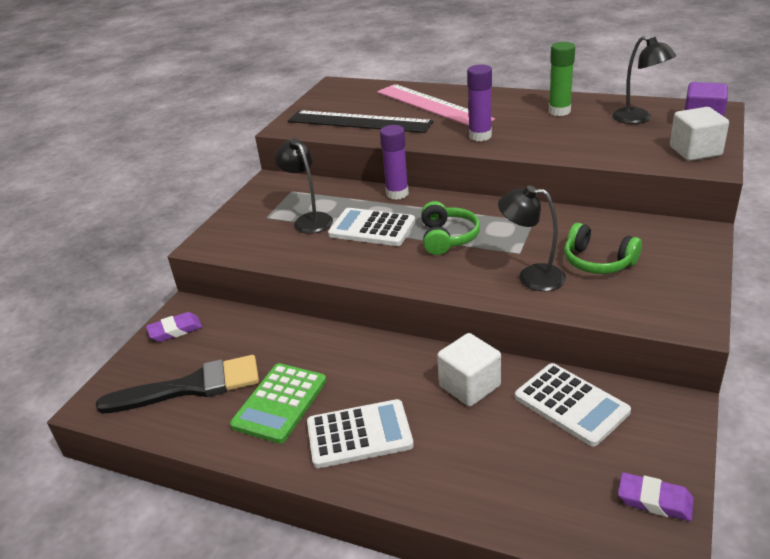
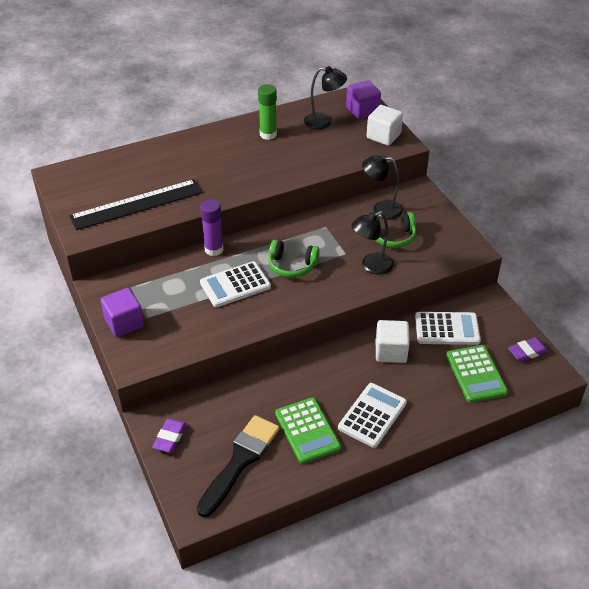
camera: 50 degrees left, 10 degrees up
black lamp [275,138,333,234] -> black lamp moved to [362,155,403,220]
pink ruler [377,84,495,126] -> none
green headphones [421,201,480,255] -> green headphones turned 150 degrees clockwise [269,240,320,278]
purple glue stick [467,65,492,141] -> none
none -> purple cube [100,288,144,337]
none -> green calculator [446,345,508,403]

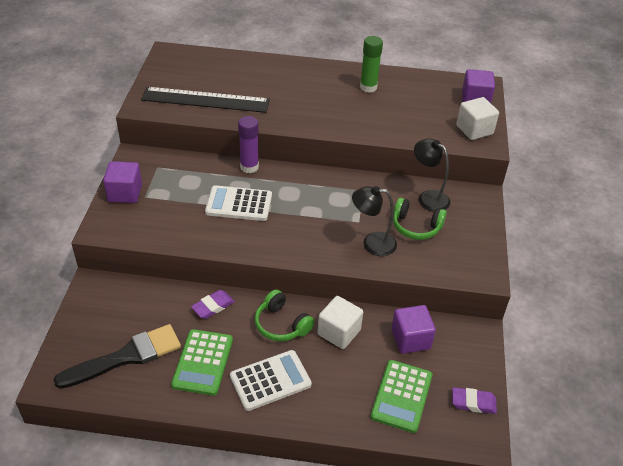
camera: 30 degrees right, 0 degrees up
purple eraser [152,419,187,453] -> purple eraser moved to [191,290,235,319]
green headphones [269,240,320,278] -> green headphones moved to [255,289,315,341]
black lamp [304,66,347,129] -> none
white calculator [415,312,481,345] -> purple cube [391,305,436,354]

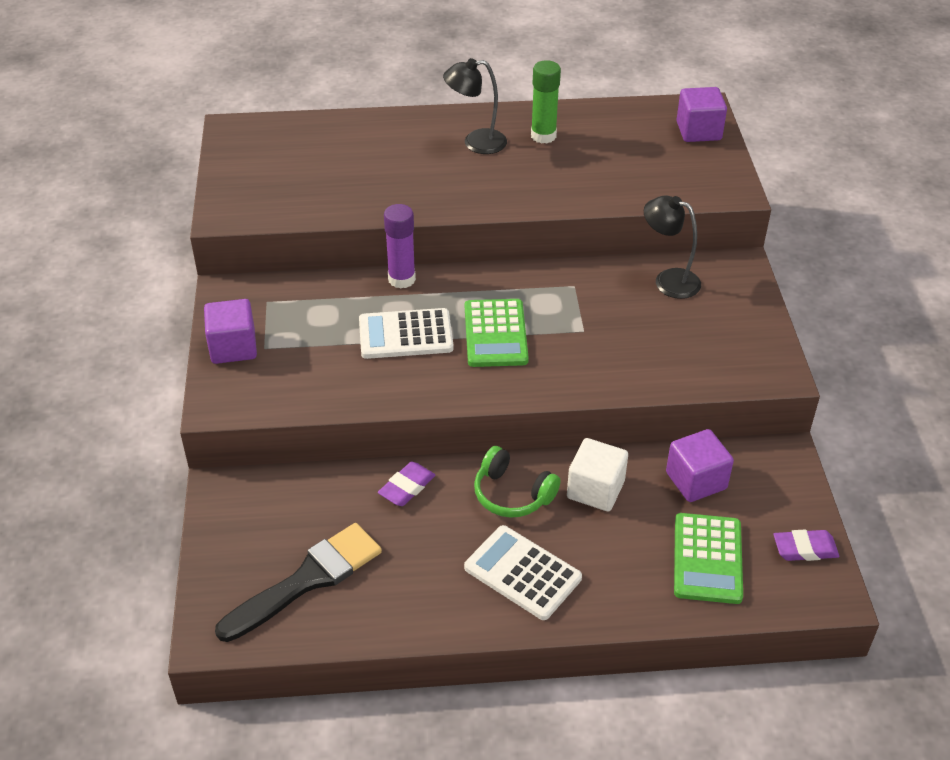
camera: 10 degrees left, 0 degrees up
black ruler [141,87,270,113] -> none
green calculator [171,329,233,396] -> green calculator moved to [465,299,529,367]
white calculator [230,350,312,411] -> white calculator turned 105 degrees counterclockwise [464,525,582,620]
black lamp [352,186,397,256] -> black lamp moved to [443,58,507,154]
green headphones [393,198,447,240] -> none
white cube [456,97,499,140] -> none

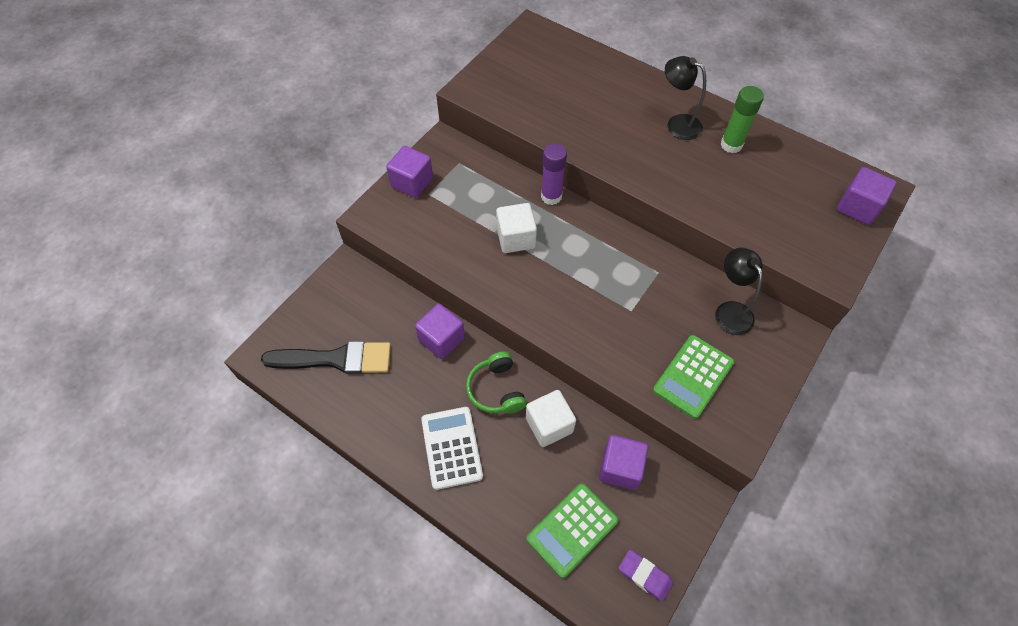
camera: 40 degrees right, 15 degrees up
white calculator [359,308,454,359] -> white cube [496,203,537,253]
purple eraser [378,462,436,506] -> purple cube [415,303,465,359]
green calculator [465,299,529,367] -> green calculator moved to [653,335,734,419]

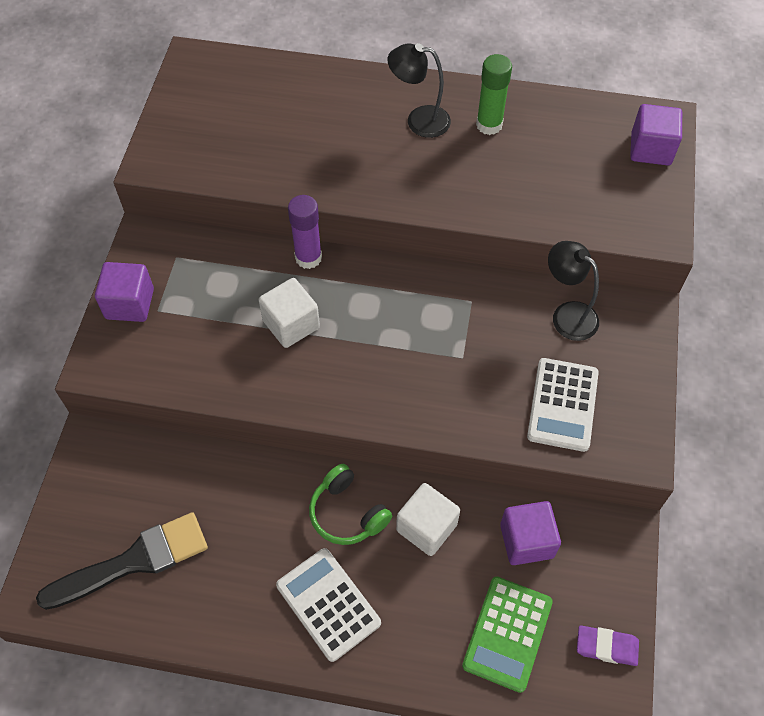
camera: 25 degrees left, 0 degrees up
purple cube [415,303,465,359] -> none
green calculator [653,335,734,419] -> white calculator [527,358,599,452]

